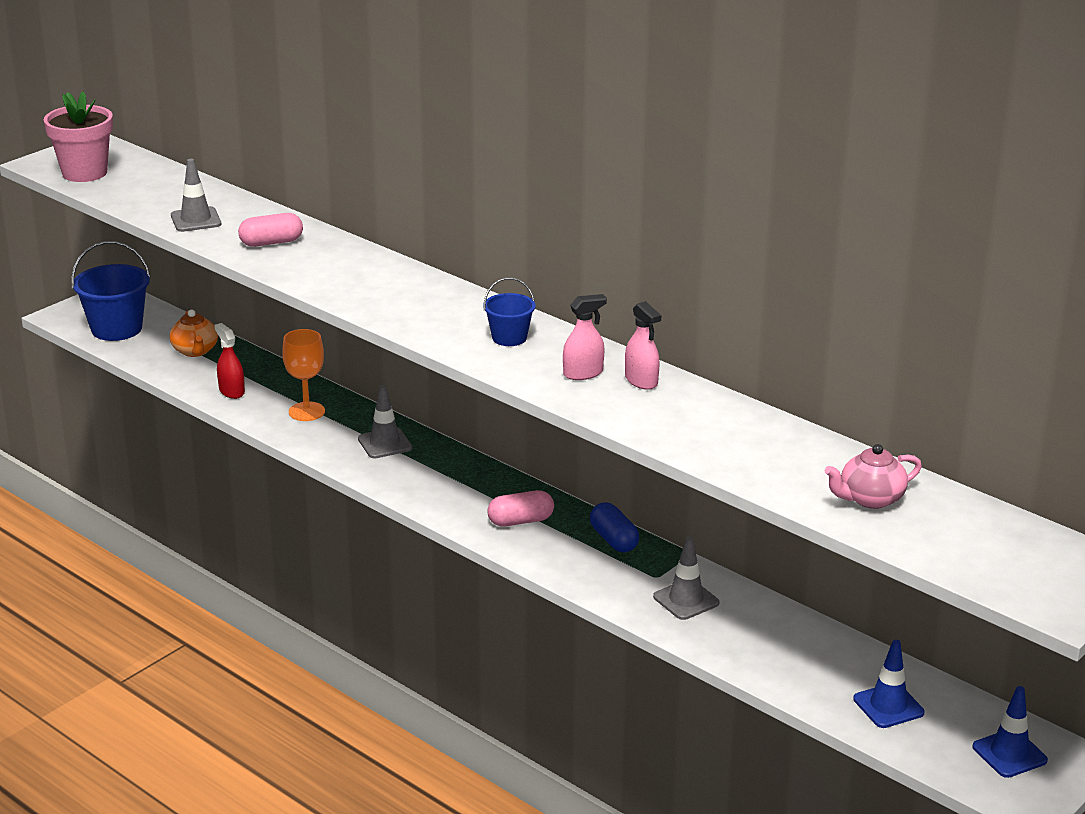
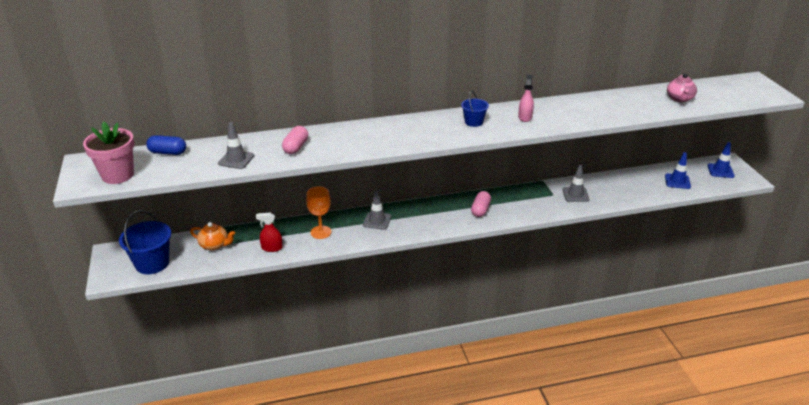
camera: 55 degrees left, 5 degrees up
blue capsule [590,502,639,553] -> blue capsule moved to [146,135,186,155]
pink spray bottle [625,301,661,390] -> none

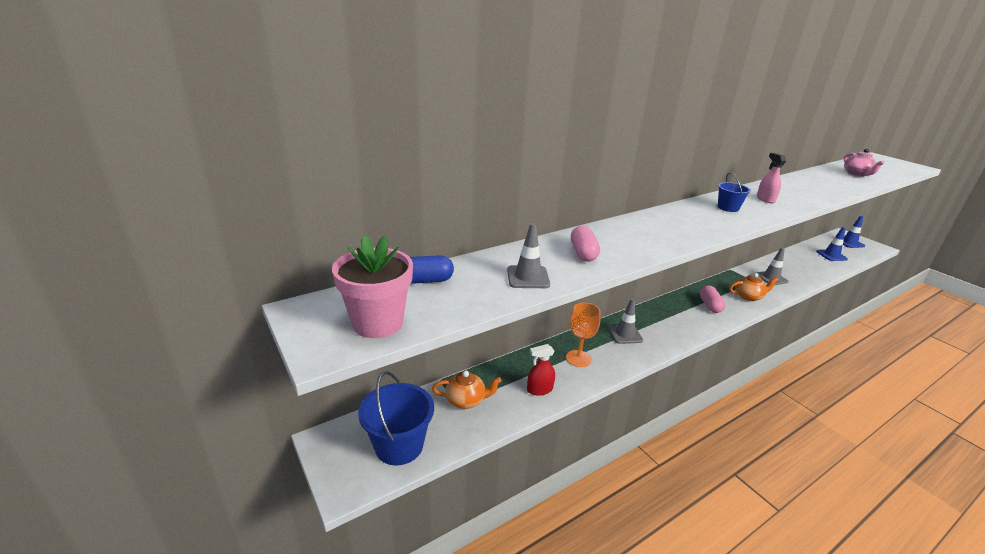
camera: 20 degrees left, 5 degrees down
none -> orange teapot [729,273,778,301]

